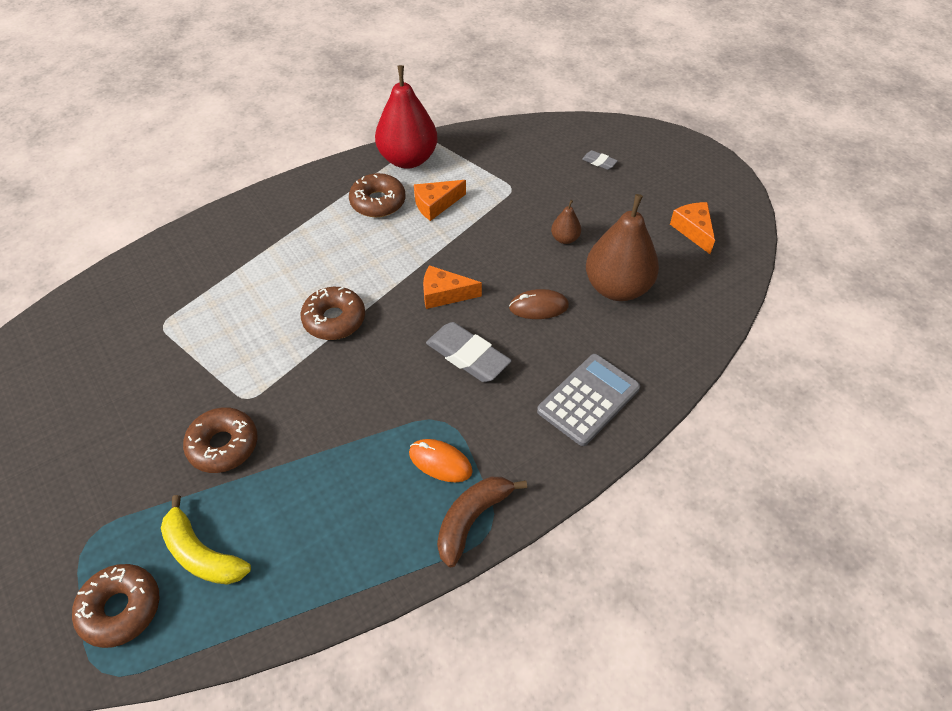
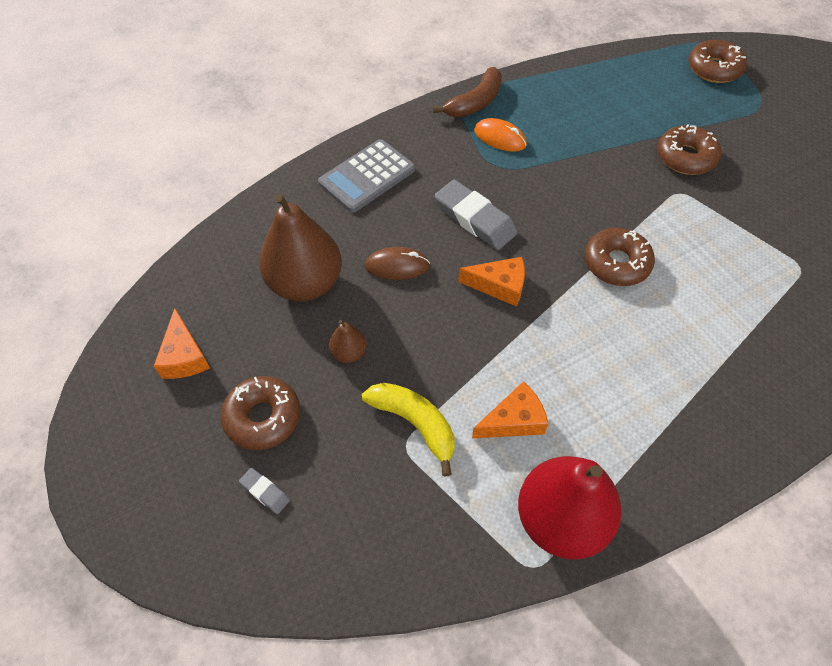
camera: 175 degrees left, 5 degrees up
yellow banana [161,495,251,585] -> yellow banana moved to [362,383,455,477]
brown donut [349,173,405,217] -> brown donut moved to [221,376,300,450]

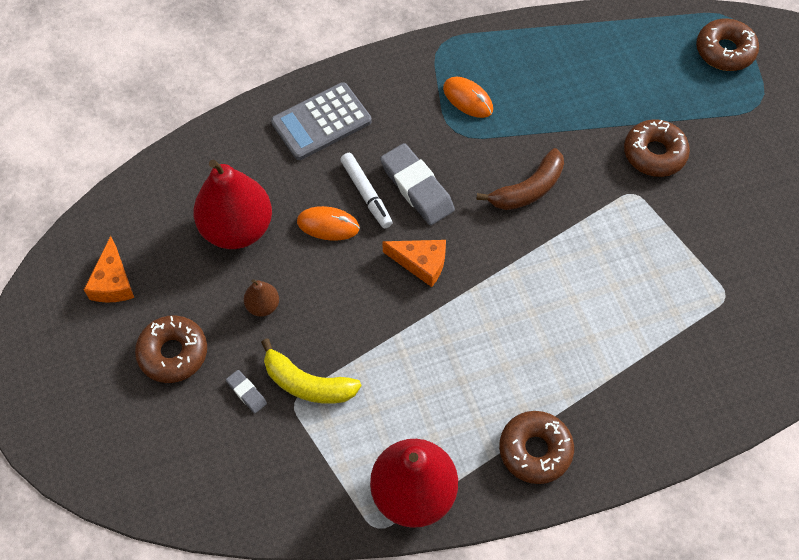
camera: 10 degrees right, 5 degrees up
grey eraser [239,468,290,514] -> grey eraser moved to [226,370,267,413]
brown pear [259,193,342,302] -> red pear [193,160,272,249]
yellow banana [362,383,455,477] -> yellow banana turned 150 degrees clockwise [261,338,361,404]
brown mouse [365,247,430,280] -> orange mouse [297,206,360,241]
brown banana [433,67,502,117] -> brown banana moved to [476,148,564,210]
orange cheese [472,381,549,439] -> none
brown donut [585,228,655,286] -> brown donut moved to [499,411,574,484]
none -> white marker [340,153,393,228]

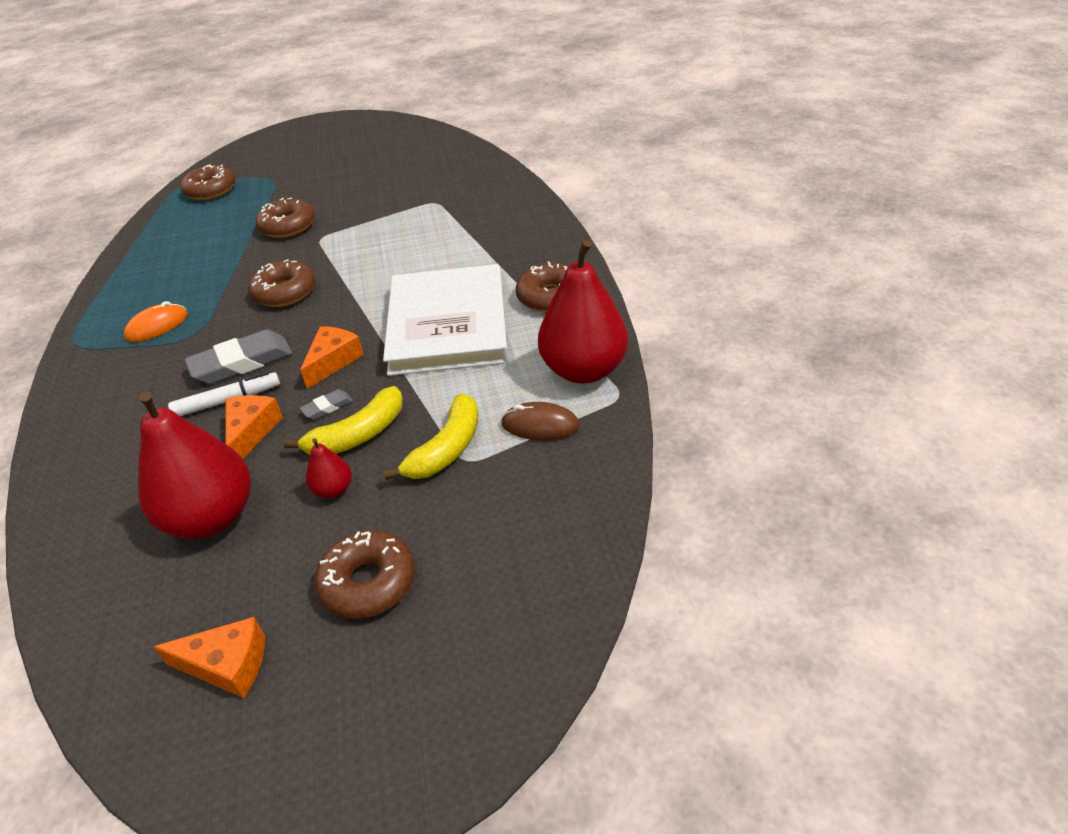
camera: 80 degrees left, 20 degrees down
grey eraser [226,370,267,413] -> grey eraser moved to [300,389,353,420]
brown pear [244,279,279,317] -> red pear [306,438,352,498]
grey calculator [271,82,372,160] -> none
orange mouse [297,206,360,241] -> orange cheese [226,395,283,459]
brown banana [476,148,564,210] -> brown donut [248,259,315,307]
none -> yellow banana [284,386,403,455]
none -> white book [383,264,509,376]
none -> brown mouse [501,402,580,440]

